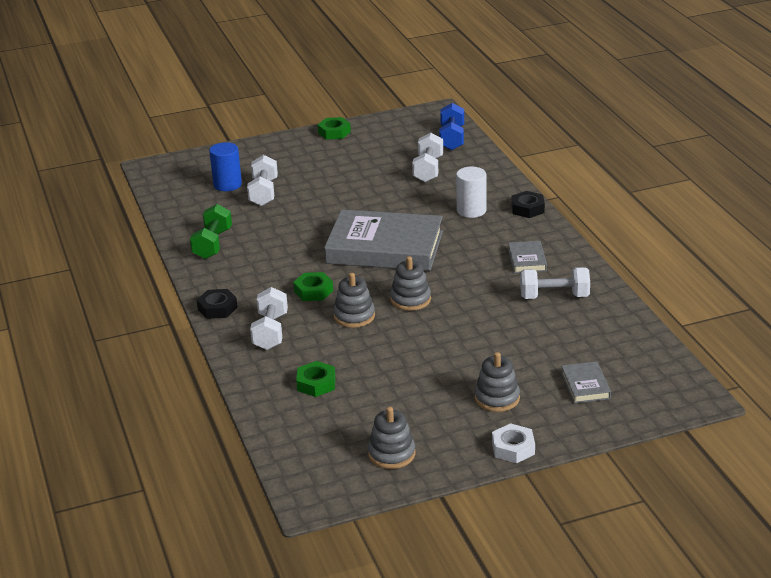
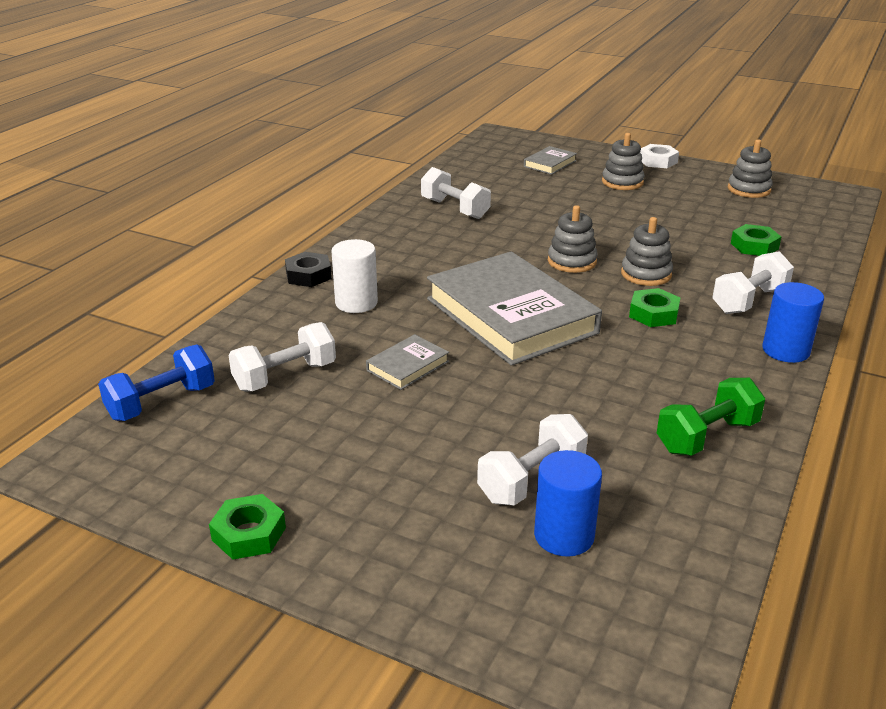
camera: 135 degrees left, 0 degrees up
black nut [197,289,238,319] -> blue cylinder [762,282,824,363]
grey book [508,241,547,273] -> grey book moved to [366,334,449,390]

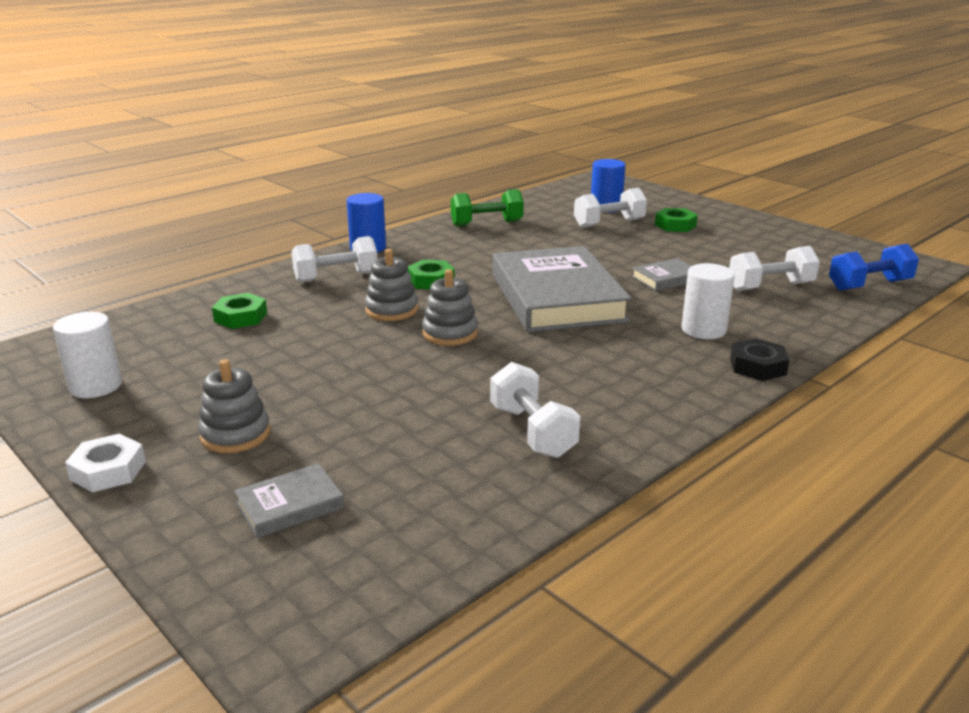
camera: 160 degrees left, 5 degrees down
green nut [209,494,286,559] -> green nut moved to [655,208,698,232]
grey stacking toy [728,139,773,198] -> white cylinder [53,312,122,398]

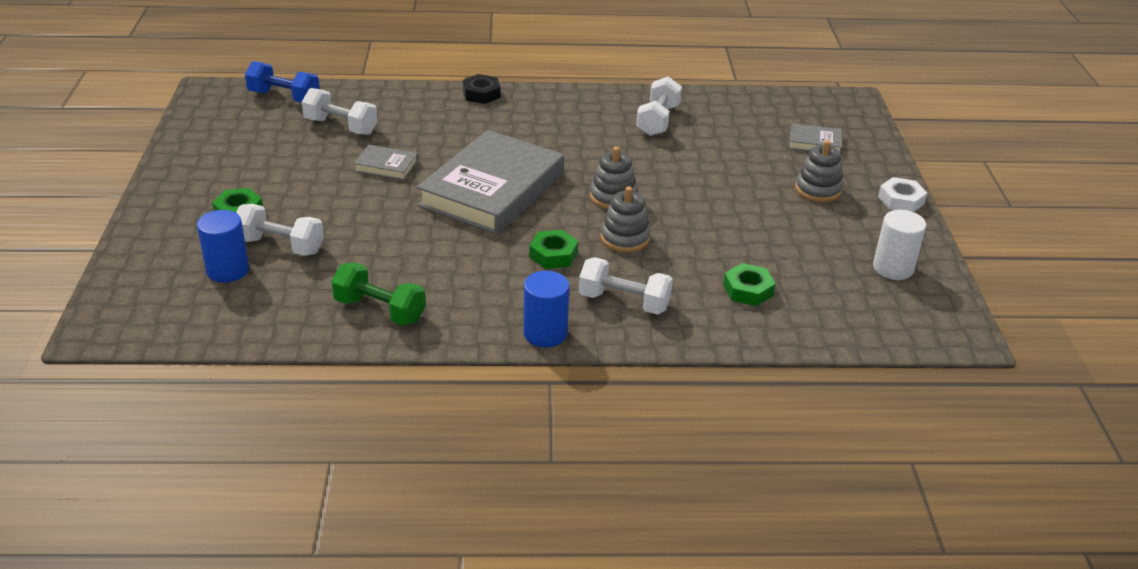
camera: 140 degrees left, 10 degrees up
white cylinder [682,263,735,339] -> none

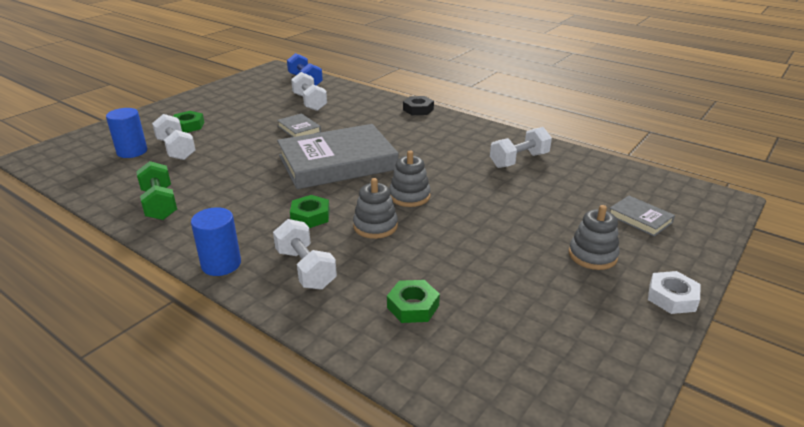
camera: 40 degrees right, 5 degrees down
white cylinder [873,210,926,280] -> none

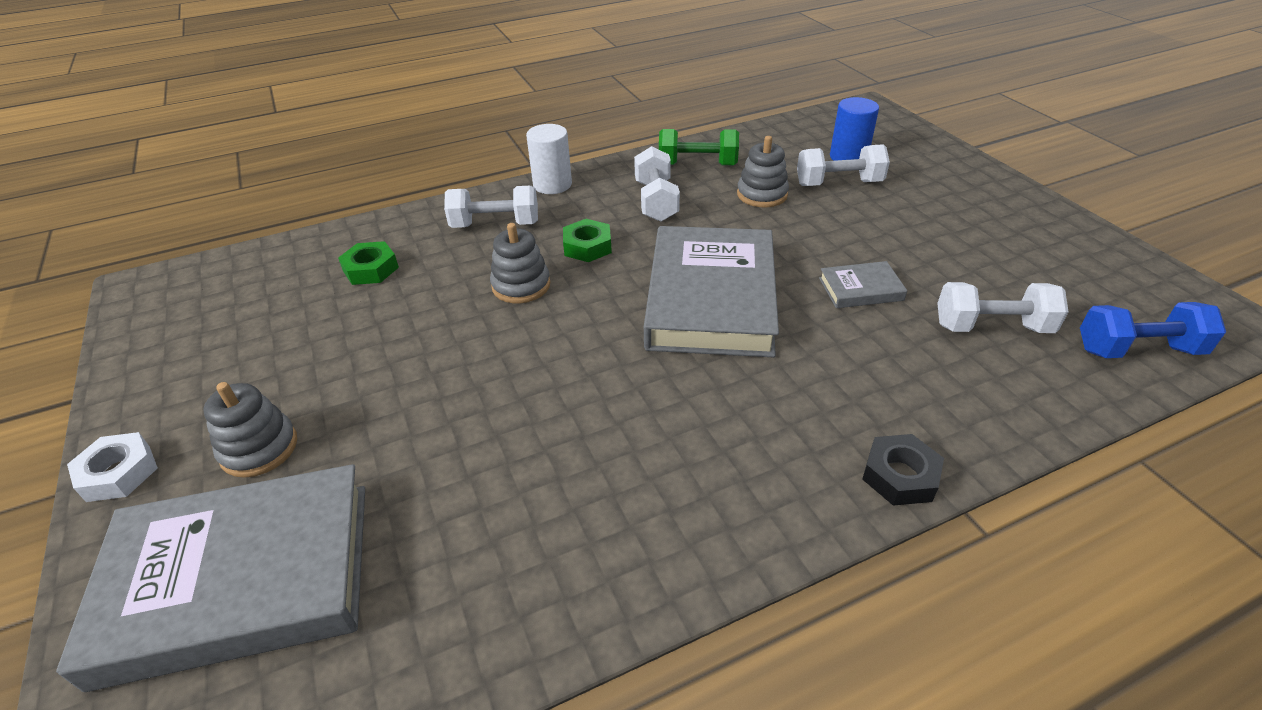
camera: 120 degrees right, 10 degrees up
green nut [173,111,204,133] -> none
blue cylinder [191,207,241,276] -> white cylinder [526,124,572,194]
grey stacking toy [389,151,431,207] -> grey stacking toy moved to [737,136,789,207]
white dumbbell [490,127,552,168] -> white dumbbell moved to [634,146,680,222]
grey book [610,196,675,236] -> grey book [56,464,365,692], size x2.36

